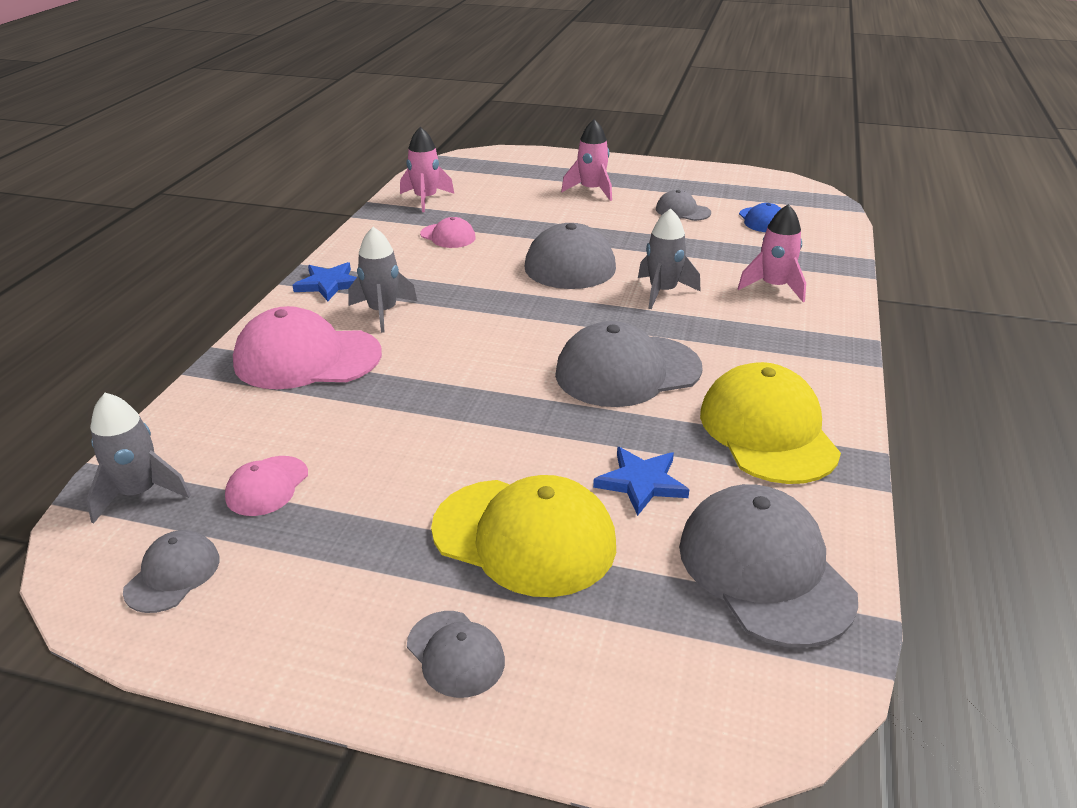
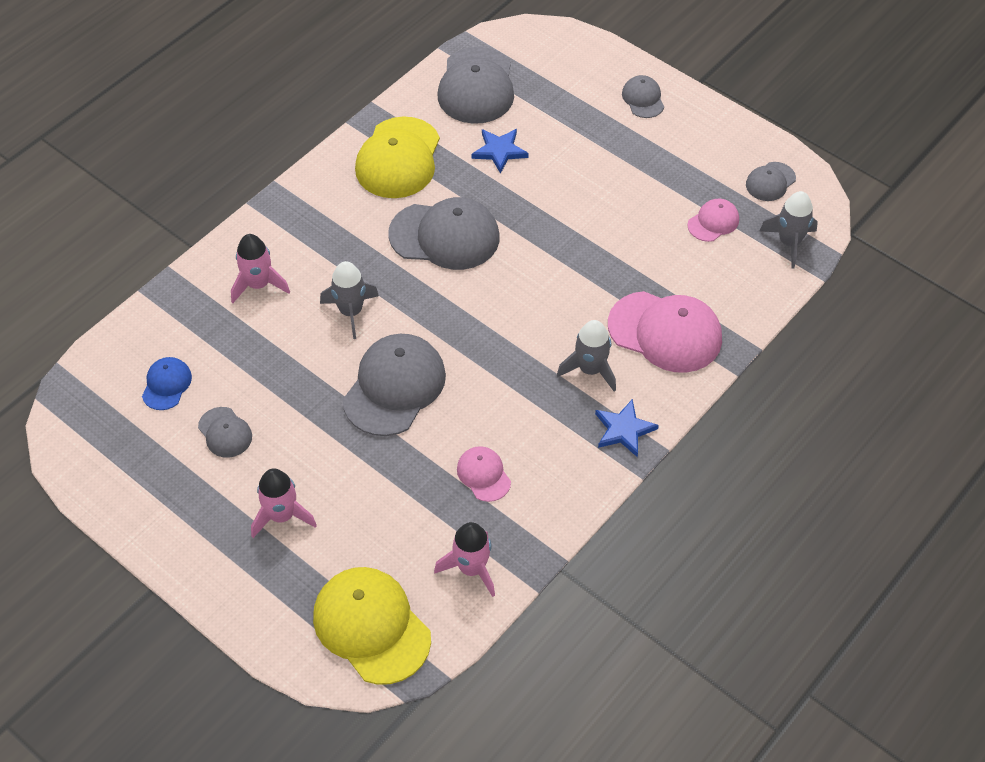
camera: 155 degrees left, 20 degrees up
yellow cap [431,475,616,597] -> yellow cap moved to [313,567,431,685]

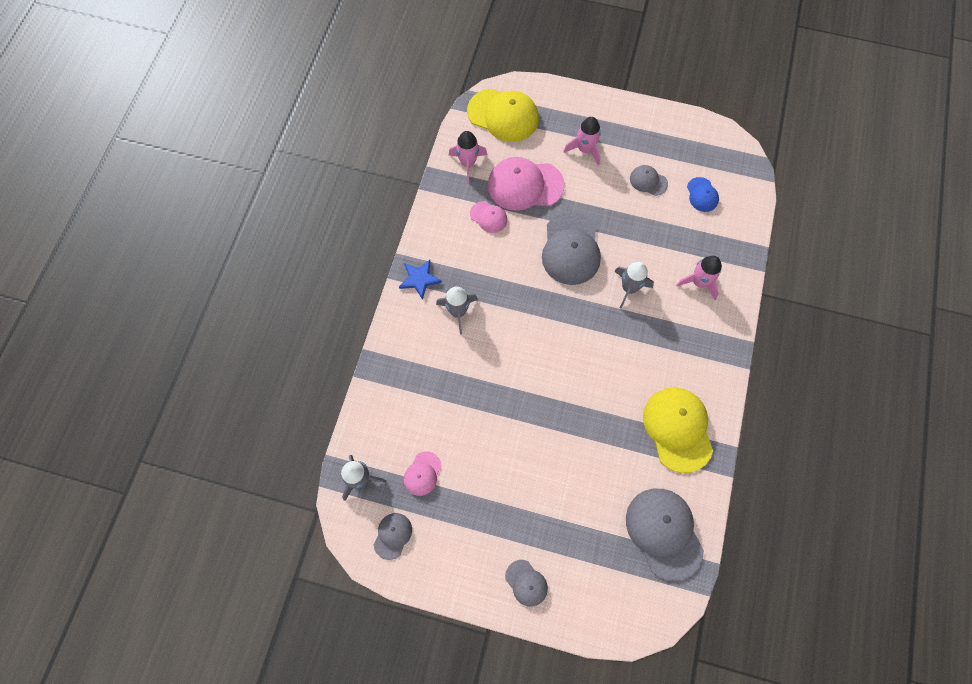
camera: 155 degrees right, 15 degrees up
grey cap [388,197,500,270] -> none
blue star [471,129,529,174] -> none
pink cap [608,291,722,373] -> pink cap moved to [488,157,565,211]

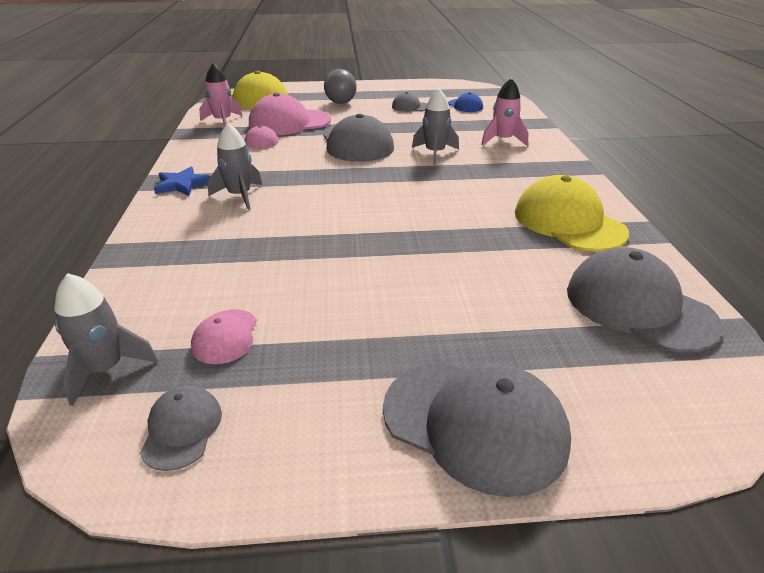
camera: 20 degrees left, 35 degrees down
grey cap [505,560,548,607] -> grey cap [383,362,571,497], size x1.97
pink rocket [563,117,601,165] -> grey ball [324,69,357,104]

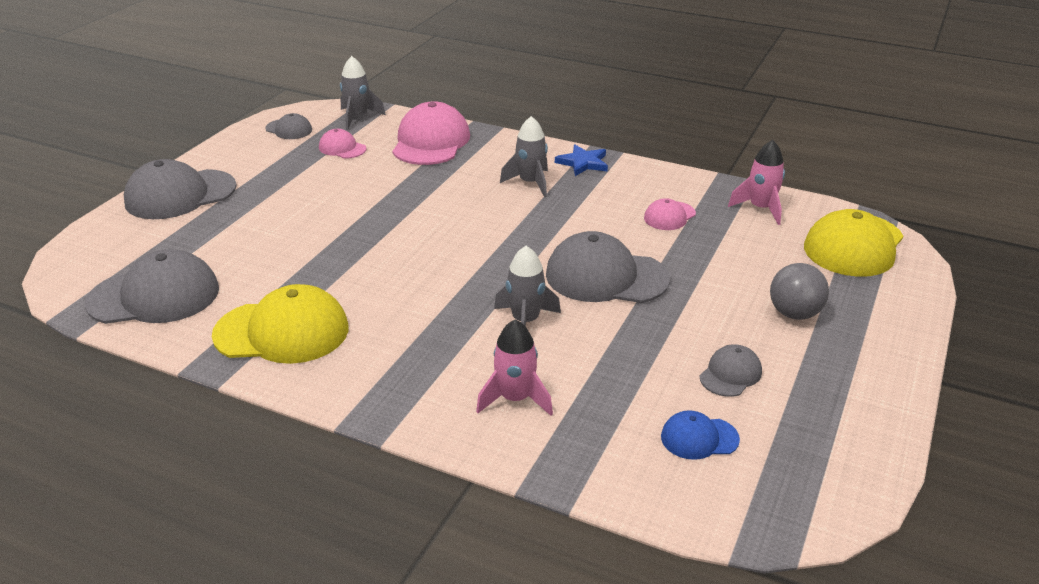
camera: 120 degrees right, 0 degrees up
pink cap [249,93,331,136] -> pink cap moved to [392,101,470,165]

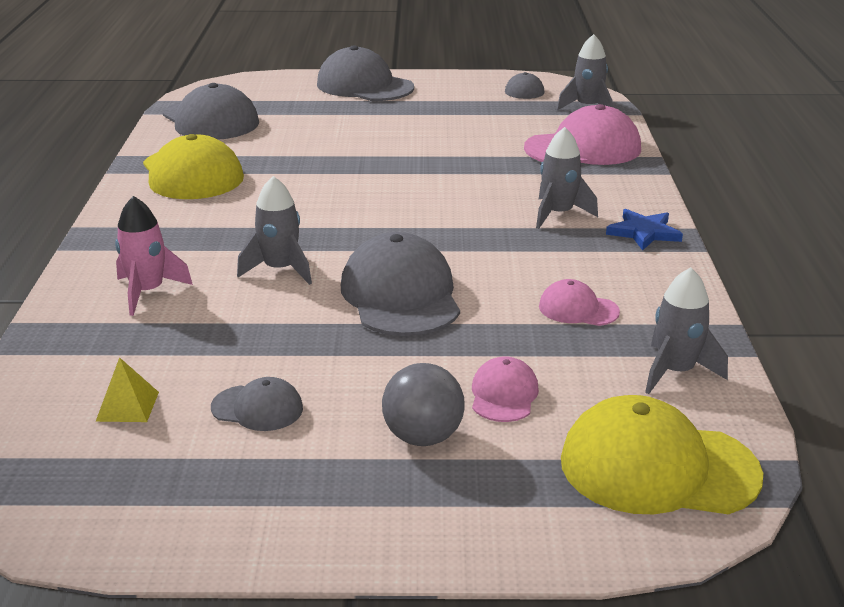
camera: 65 degrees right, 5 degrees down
pink cap [319,129,366,158] -> pink cap moved to [472,356,539,422]
blue cap [661,410,740,460] -> yellow pyramid [95,357,159,422]
pink rocket [728,140,785,225] -> grey rocket [645,267,728,394]

